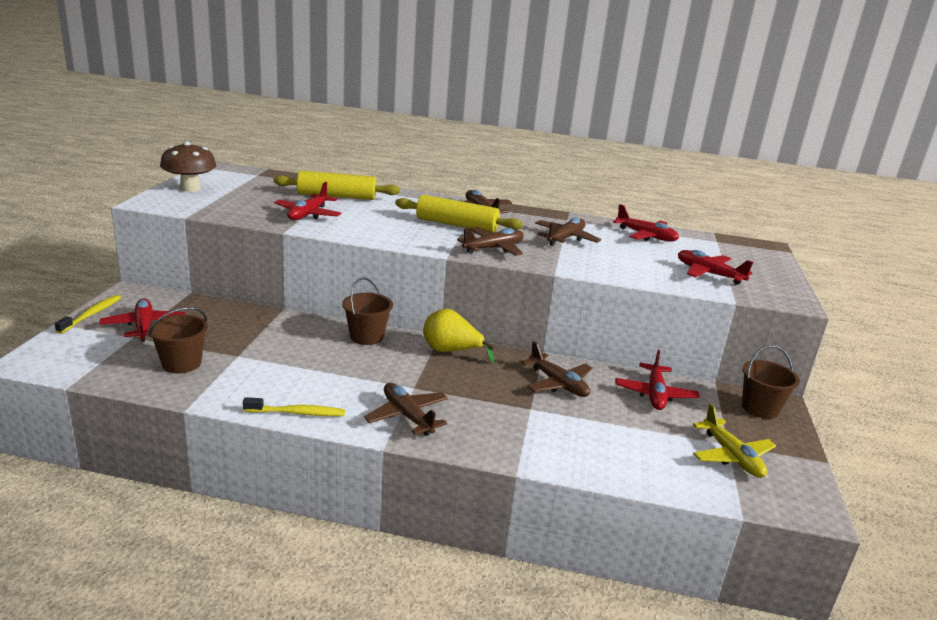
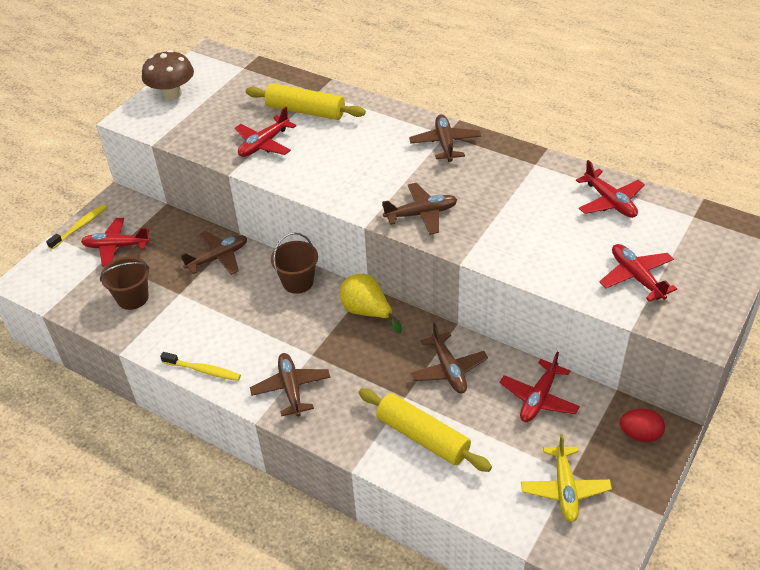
camera: 25 degrees right, 20 degrees up
red plane [99,298,185,342] -> red plane turned 90 degrees counterclockwise [81,218,150,267]
yellow rolling pin [395,195,523,233] -> yellow rolling pin moved to [359,388,492,472]
brown plane [535,217,601,246] -> brown plane moved to [180,231,247,275]
brown bucket [742,345,800,419] -> red egg [620,409,665,442]

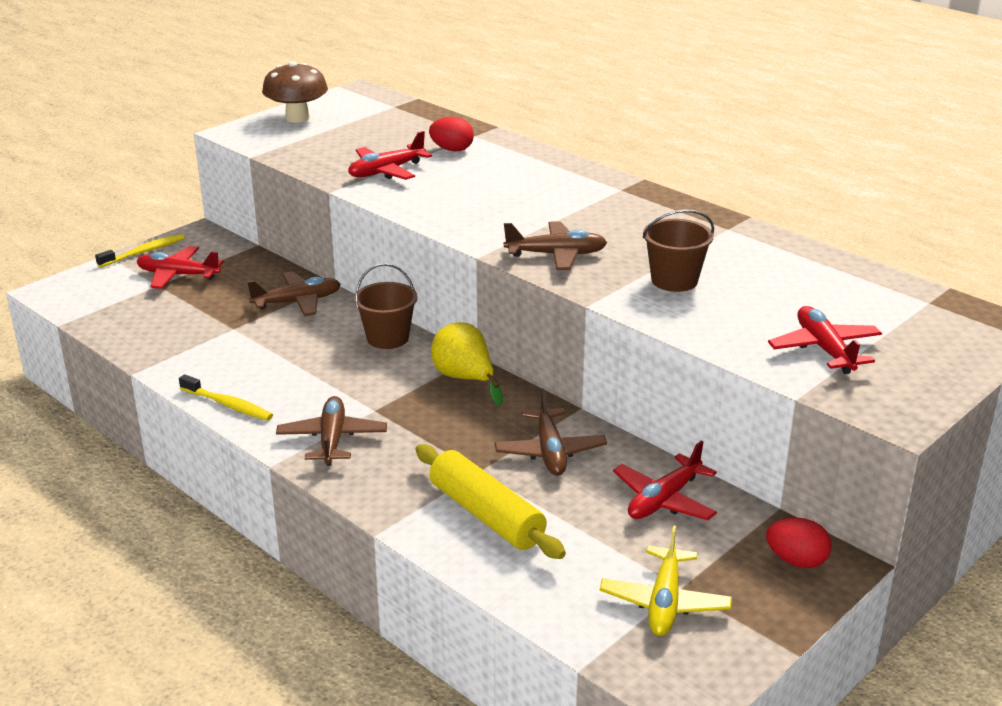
camera: 10 degrees right, 15 degrees down
brown bucket [100,257,150,310] -> brown bucket moved to [642,210,714,292]
yellow rolling pin [246,83,366,120] -> red egg [429,117,474,151]
brown plane [409,115,481,162] -> none
red plane [576,160,645,218] -> none

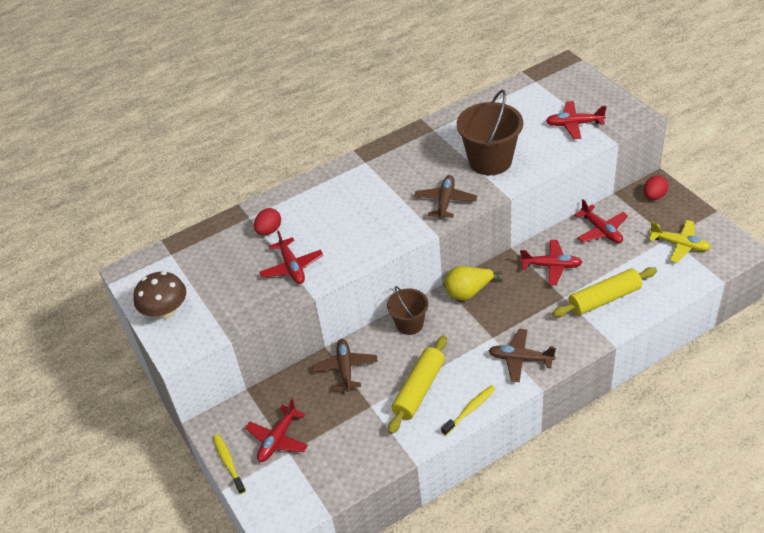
camera: 70 degrees left, 15 degrees up
brown plane [495,389,607,476] -> red plane [520,240,583,285]
brown bucket [642,210,714,292] -> brown bucket [457,90,523,175], size x1.66
none -> yellow rolling pin [388,335,447,434]

